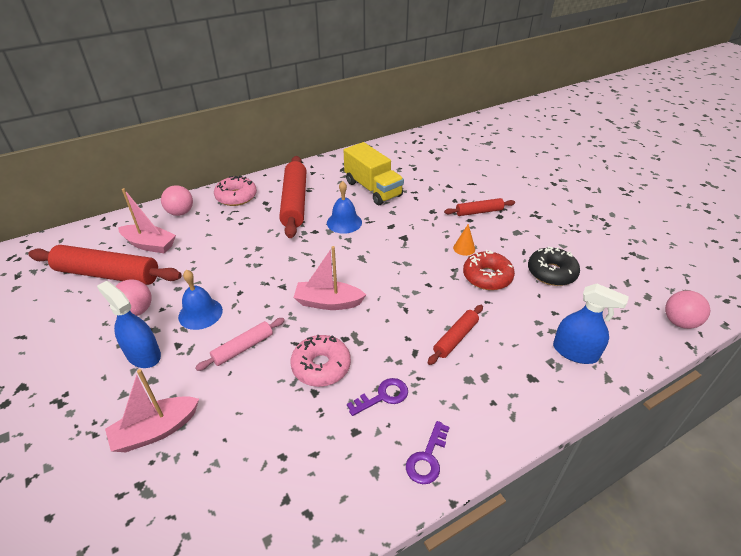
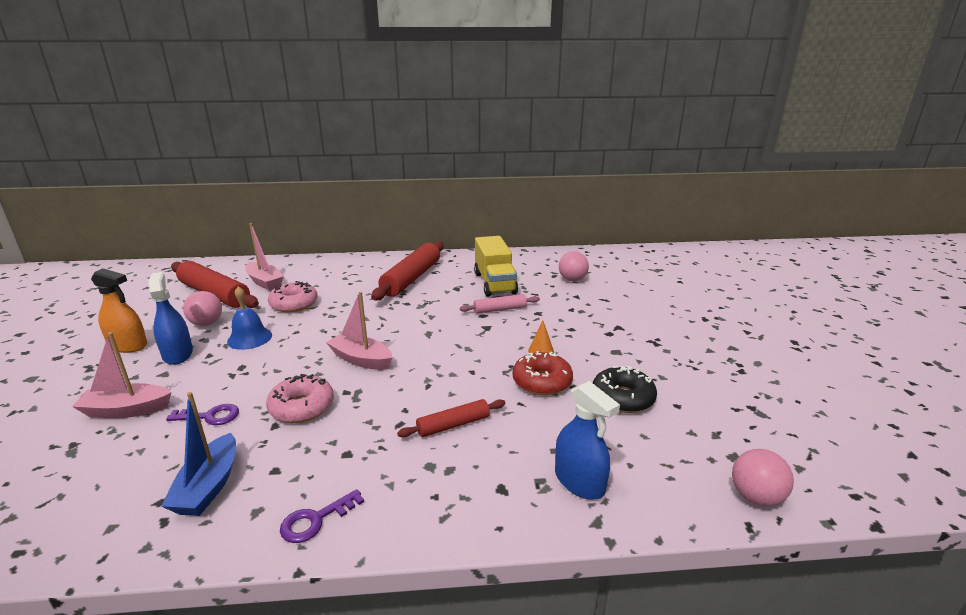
camera: 25 degrees right, 15 degrees down
pink ball [161,185,193,216] -> pink ball moved to [559,251,589,281]
pink rolling pin [195,318,285,371] -> pink rolling pin moved to [460,294,540,314]
pink donut [214,175,257,206] -> pink donut moved to [268,281,318,312]
blue bell [327,181,362,234] -> none
purple key [347,378,408,416] -> purple key moved to [166,404,239,425]
red rolling pin [444,198,515,216] -> none
none -> orange spray bottle [91,268,147,353]
none -> blue boat [161,392,236,516]

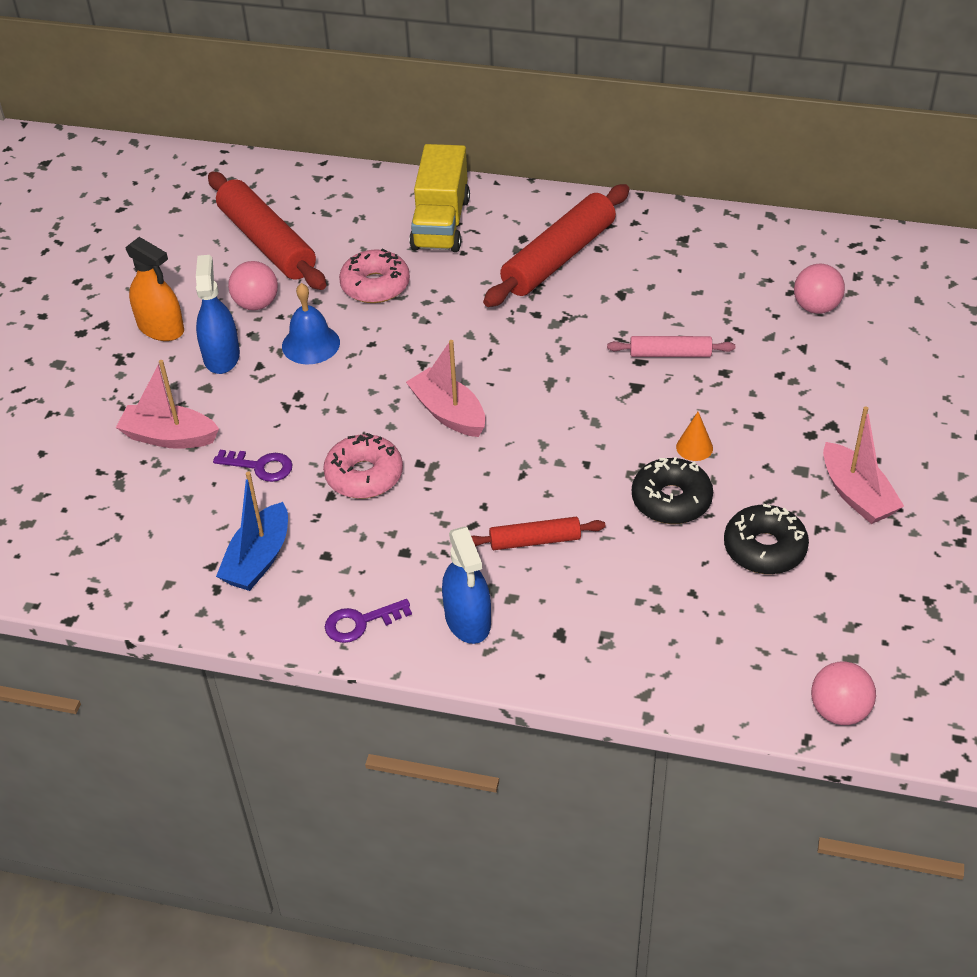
camera: 20 degrees right, 20 degrees up
pink boat [245,223,284,290] -> pink boat moved to [823,406,904,524]
yellow truck [474,236,518,297] -> yellow truck moved to [409,144,470,252]
red donut [513,351,573,395] -> black donut [632,457,713,524]
blue spray bottle [555,381,620,500] -> blue spray bottle moved to [442,527,491,644]

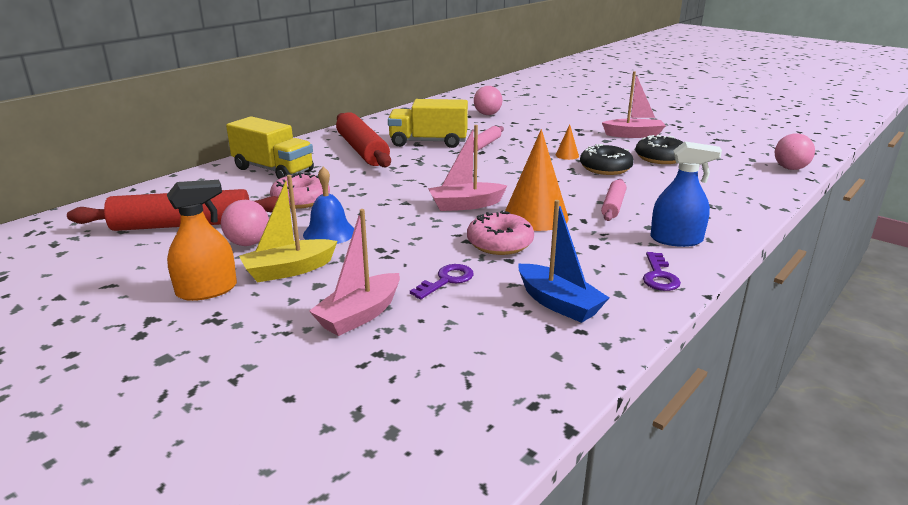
camera: 65 degrees left, 20 degrees down
blue spray bottle [196,255,240,374] -> yellow boat [239,175,338,282]
red rolling pin [471,517,605,550] -> pink rolling pin [601,179,627,221]
none -> yellow truck [388,99,468,148]
none -> orange cone [505,129,568,231]

